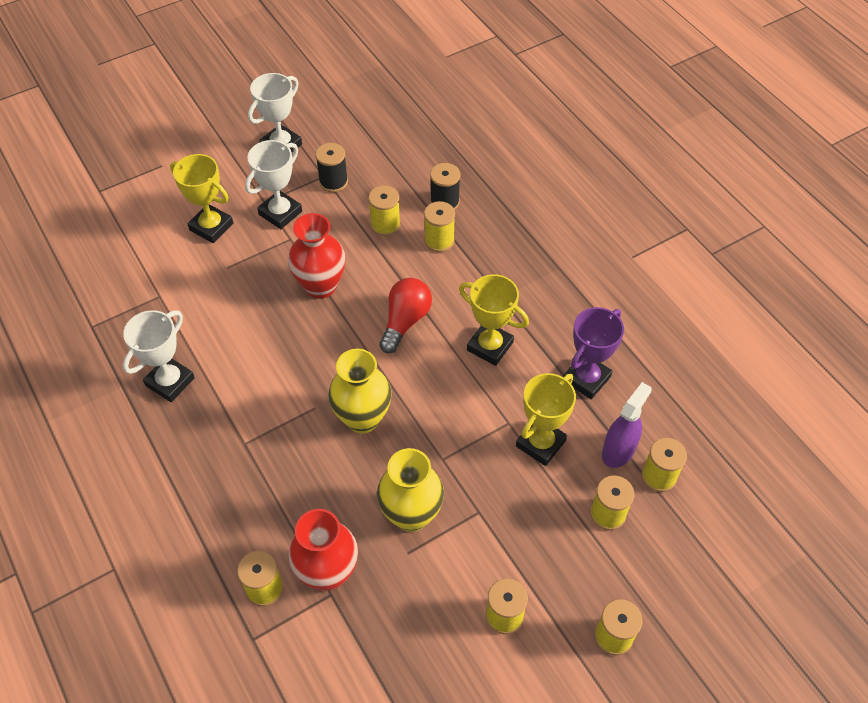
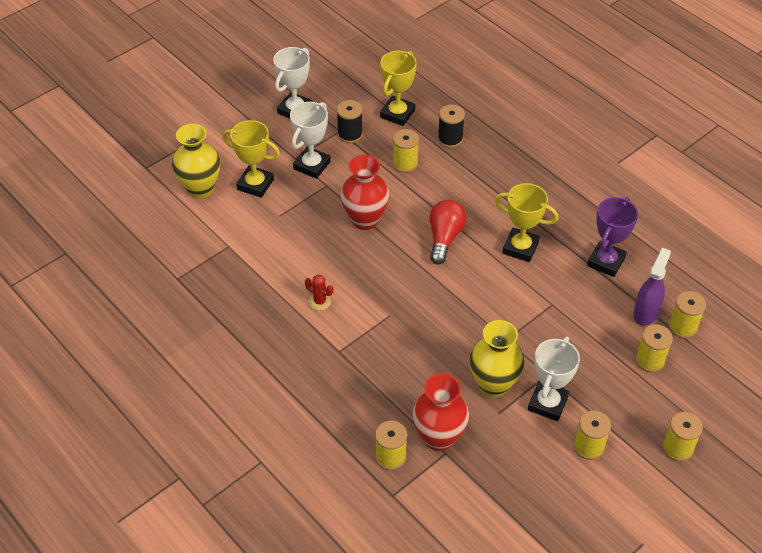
camera: 10 degrees left, 5 degrees down
white trophy [123,310,195,402] -> white trophy moved to [528,337,580,421]
yellow vase [328,348,392,433] -> yellow vase moved to [172,124,220,198]
yellow spool [424,201,455,252] -> none
yellow trophy [516,373,576,466] -> yellow trophy moved to [380,51,417,126]
none -> red cactus [305,274,334,310]

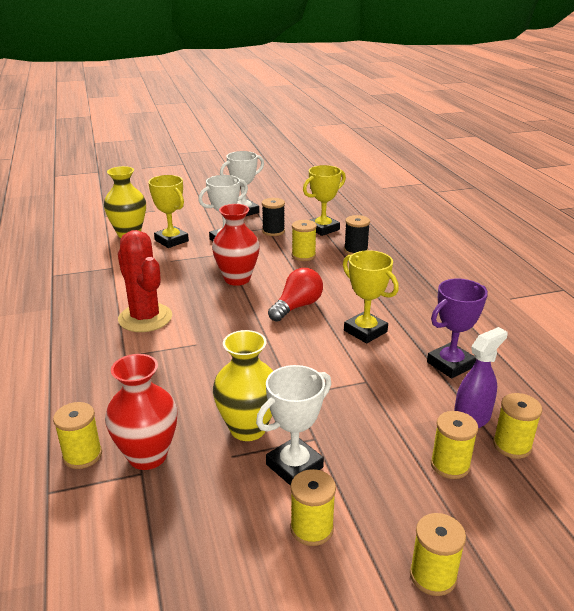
camera: 25 degrees right, 20 degrees down
red cactus [305,274,334,310] -> red cactus [118,230,172,332], size x2.37

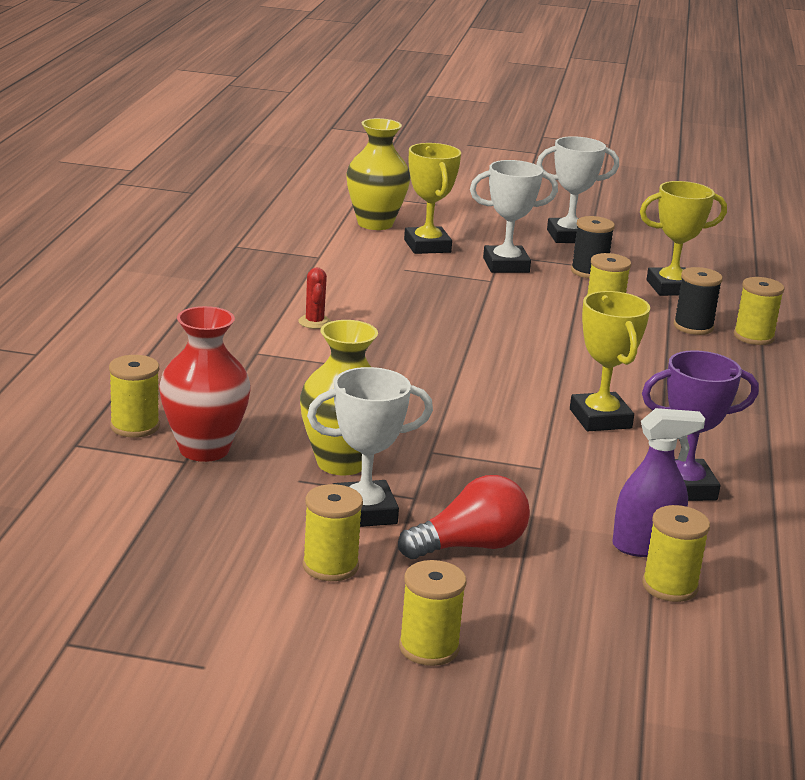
camera: 25 degrees right, 5 degrees down
red cactus [118,230,172,332] -> red cactus [298,267,331,329], size x0.42
red vase [212,204,260,286] -> none
red light bulb [268,268,323,322] -> red light bulb moved to [398,475,530,559]
yellow spool [431,411,478,479] -> yellow spool moved to [734,277,784,345]

